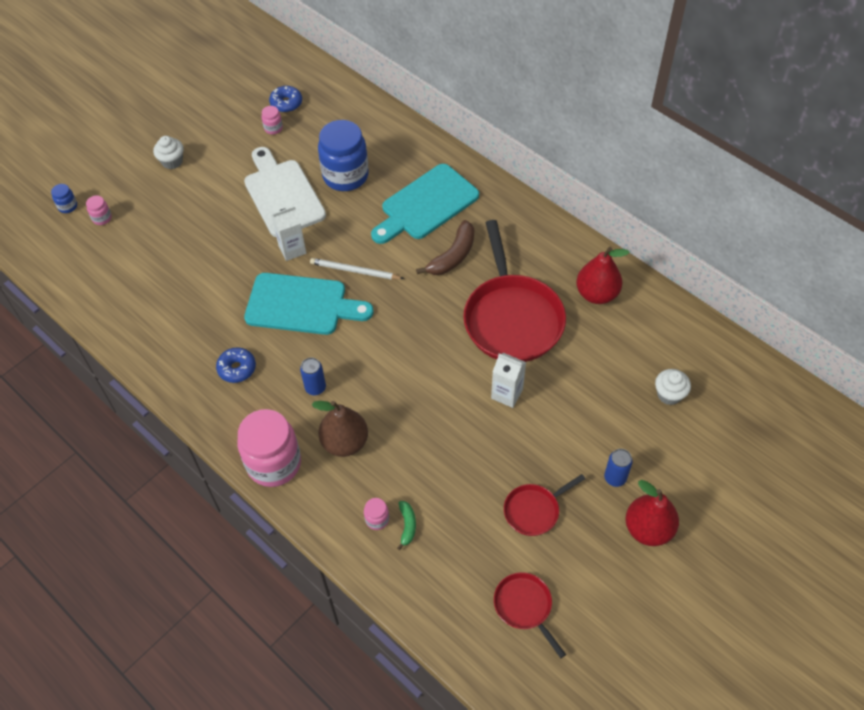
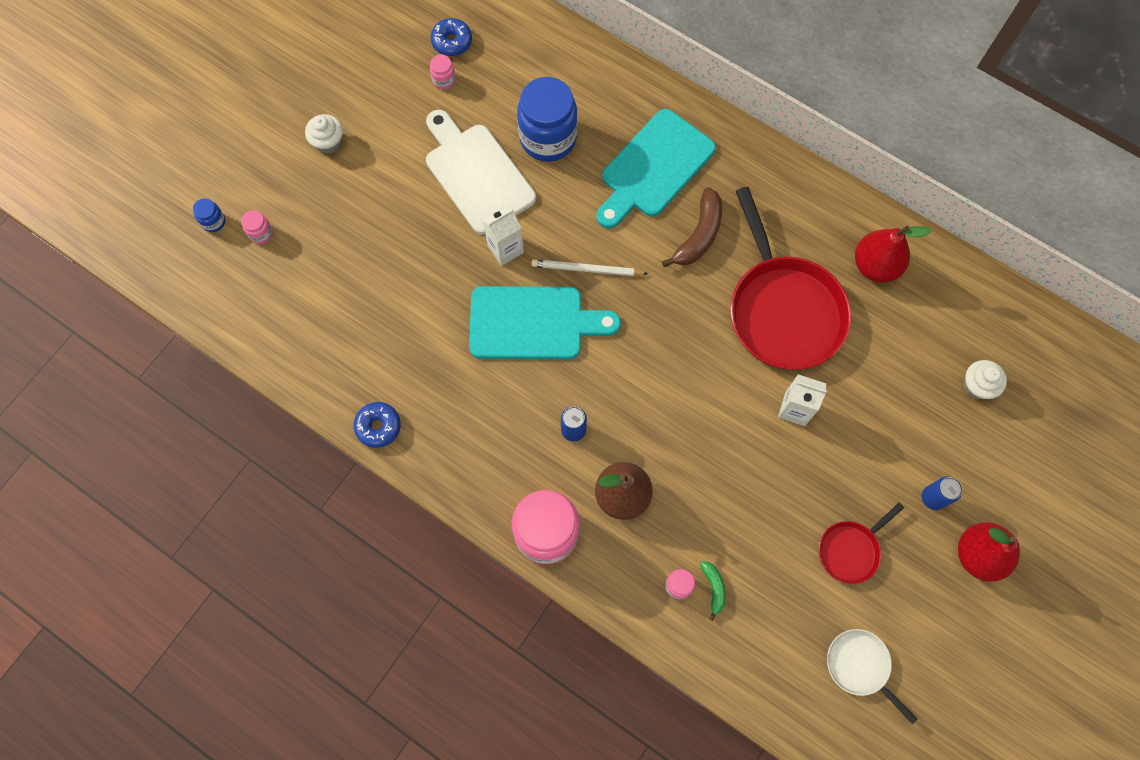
camera: 10 degrees left, 15 degrees up
blue donut [216,347,256,383] -> blue donut moved to [353,402,401,448]
red pan [494,572,566,658] -> white pan [827,629,917,724]

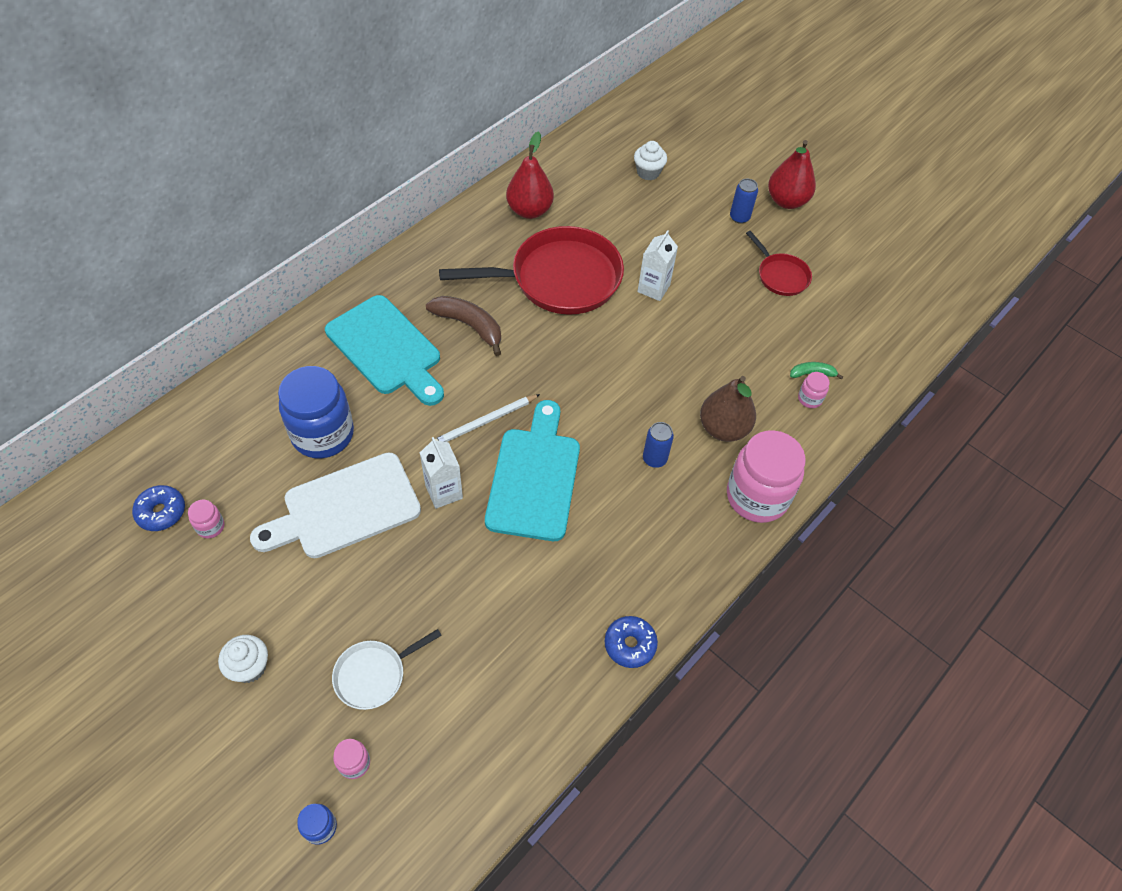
camera: 85 degrees left, 15 degrees down
white pencil [531,259,648,276] -> white pencil turned 45 degrees clockwise [435,394,540,442]
white pan [827,629,917,724] -> white pan moved to [332,629,442,710]

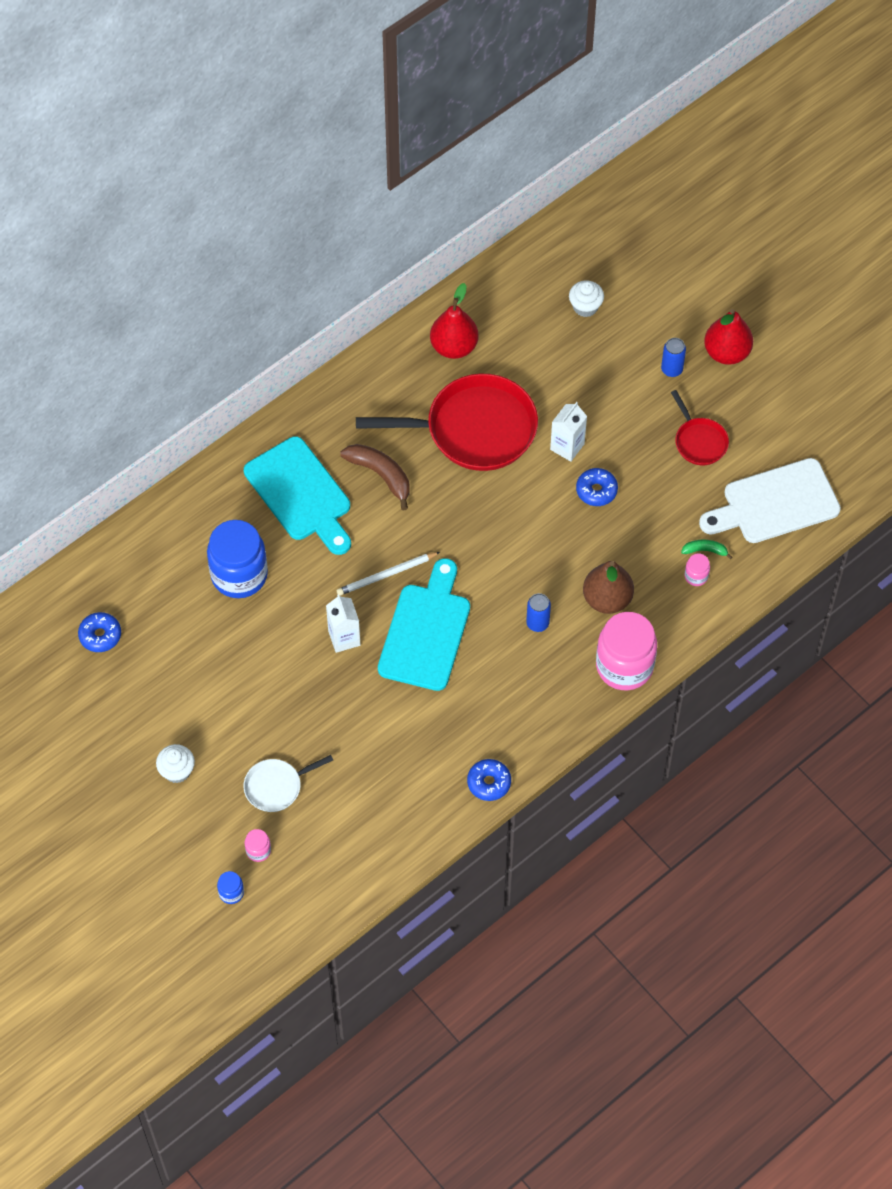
camera: 10 degrees right, 5 degrees up
pink jar [188,500,224,539] -> none
white cutting board [250,452,421,558] -> white cutting board moved to [699,458,841,543]
none -> blue donut [576,468,618,506]

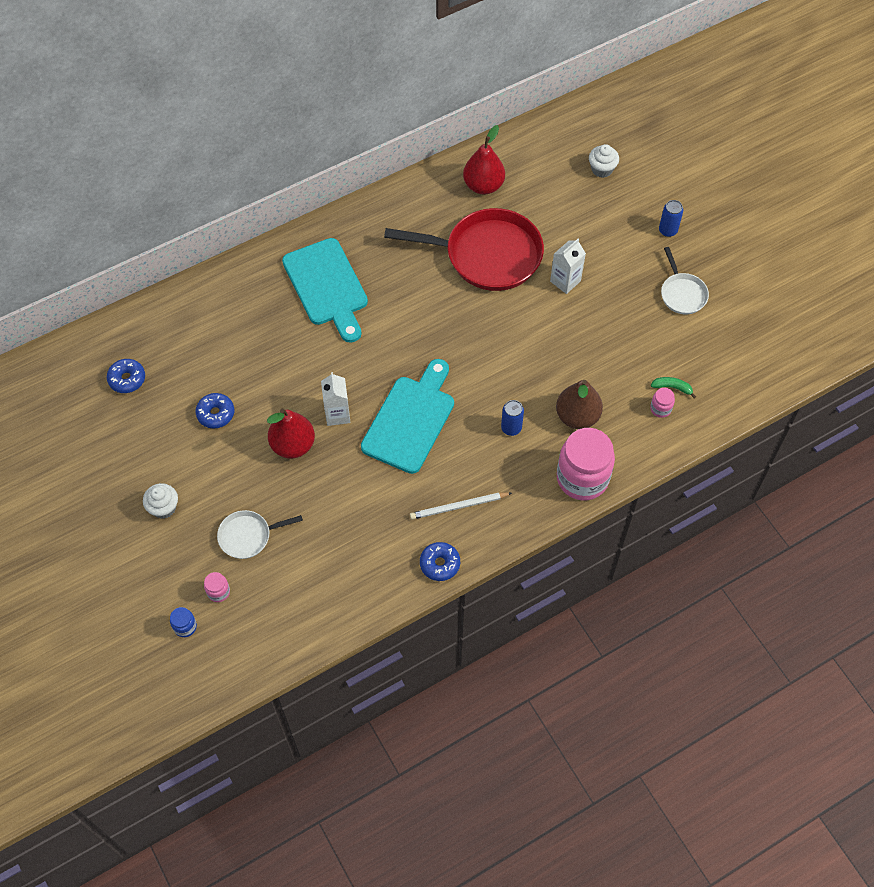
camera: 10 degrees right, 0 degrees up
blue jar [207,520,268,598] -> none
white pencil [336,552,440,596] -> white pencil moved to [410,492,512,520]
brown banana [340,444,410,510] -> none
blue donut [576,468,618,506] -> blue donut moved to [196,393,234,428]
red pan [671,390,729,465] -> white pan [661,247,709,314]
white cutting board [699,458,841,543] -> none
red pear [704,309,753,365] -> red pear moved to [267,408,315,459]

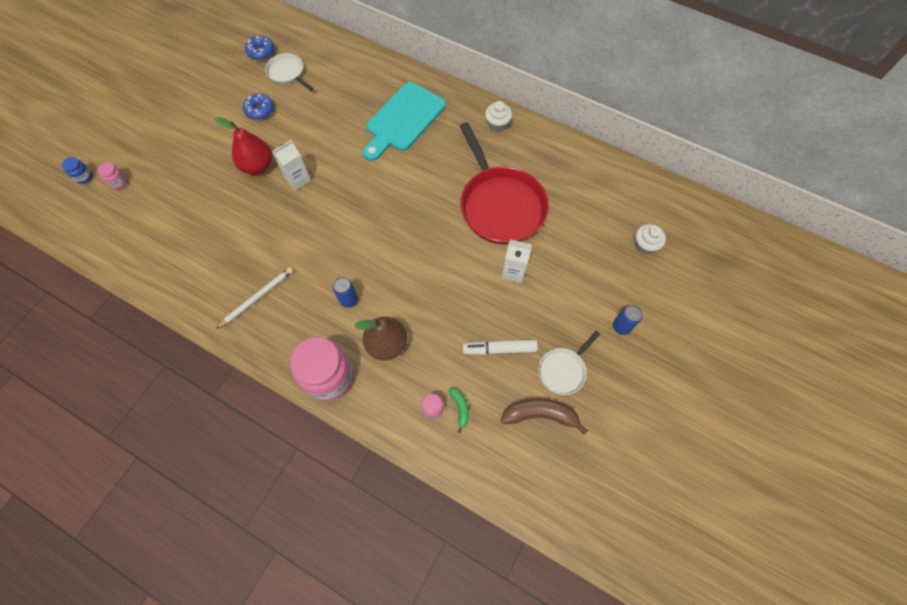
camera: 60 degrees right, 5 degrees up
white cupcake [143,483,178,519] -> white cupcake moved to [485,101,512,132]
white pan [217,510,303,559] -> white pan moved to [265,53,313,91]
turquoise cutting board [361,359,454,474] -> none
white pencil [410,492,512,520] -> white pencil turned 90 degrees clockwise [216,267,293,329]
blue donut [420,542,460,581] -> none
red pear [463,125,505,195] -> none
none -> white marker [463,339,538,355]
none -> brown banana [500,398,588,435]

